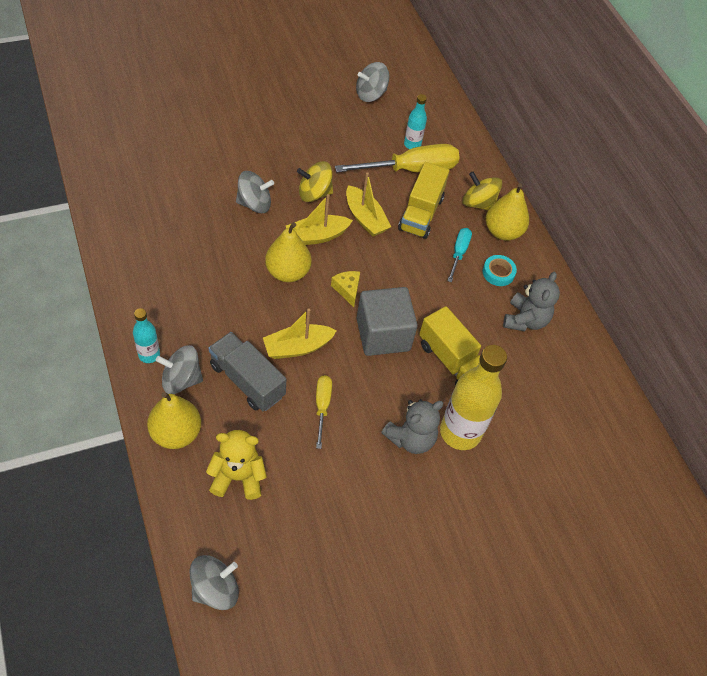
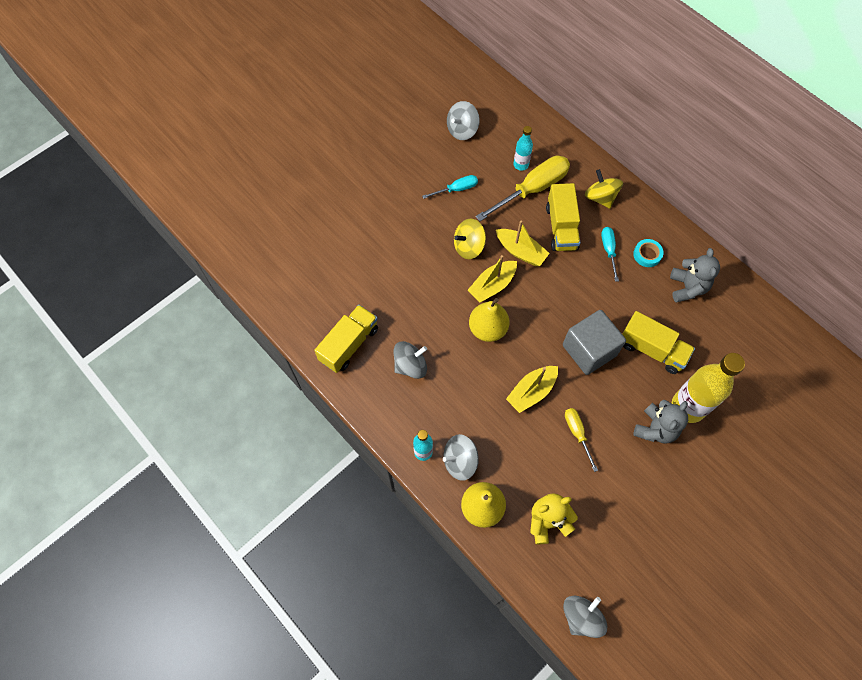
camera: 15 degrees left, 10 degrees up
grey truck [209,332,286,411] -> none
grey spinning top [236,171,274,213] -> grey spinning top moved to [394,341,427,379]
yellow cheese [331,271,360,307] -> none
yellow spinning top [462,172,502,211] -> yellow spinning top turned 45 degrees clockwise [585,169,623,209]
yellow pear [486,183,529,240] -> none
none -> yellow truck [314,305,378,373]
none -> turquoise screwdriver [422,175,478,199]

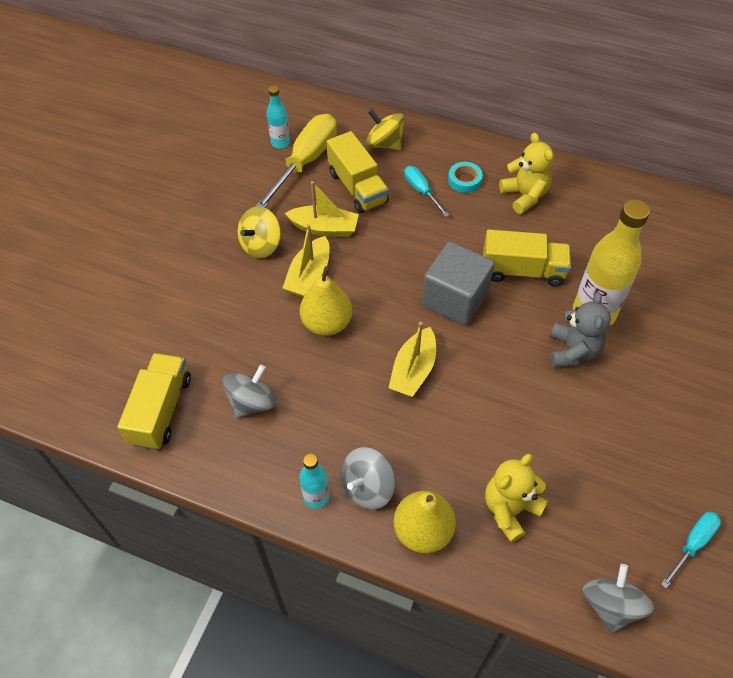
camera: 25 degrees left, 10 degrees down
turquoise screwdriver [422,175,478,199] -> turquoise screwdriver moved to [661,512,721,588]
grey spinning top [447,101,480,140] -> none
yellow screwdriver [565,408,598,472] -> none
grey teddy bear [670,248,720,303] -> yellow teddy bear [499,133,554,214]

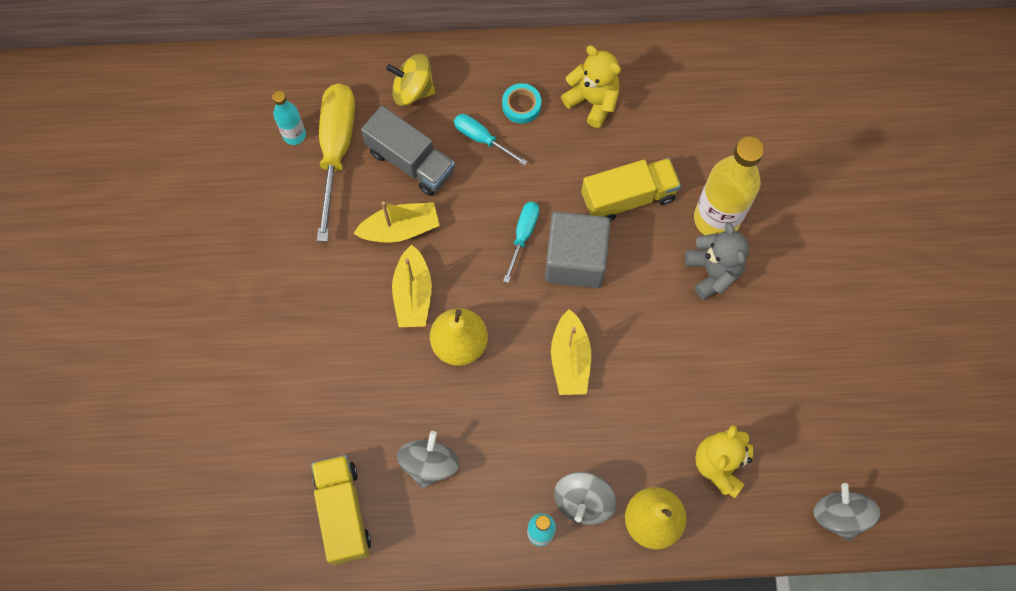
camera: 25 degrees left, 15 degrees up
yellow spinning top [238,206,281,259] -> none
yellow truck [327,131,389,213] -> grey truck [361,106,455,196]
turquoise screwdriver [661,512,721,588] -> turquoise screwdriver moved to [503,202,539,283]

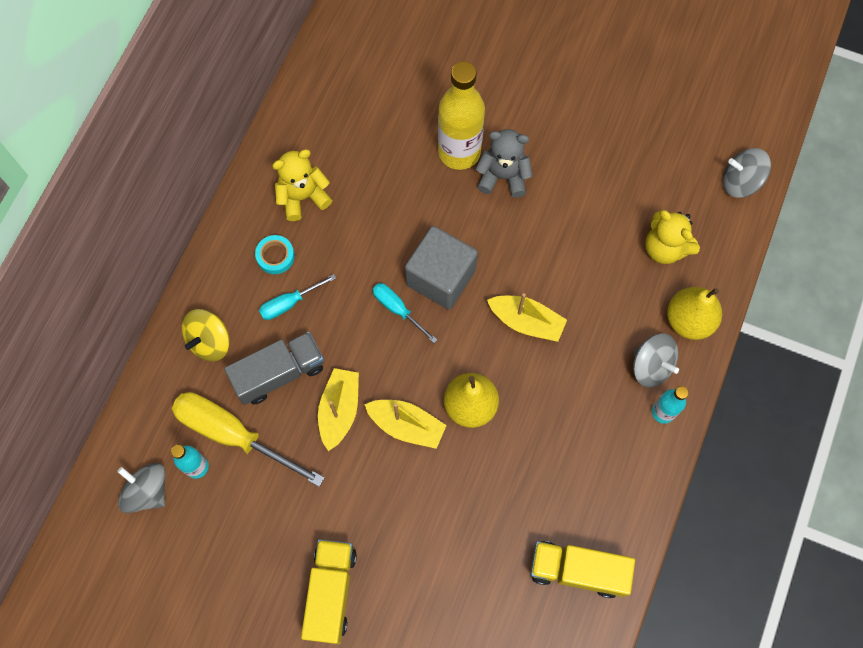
camera: 65 degrees left, 0 degrees up
grey spinning top [397,431,459,488] -> grey spinning top moved to [117,463,165,513]
yellow truck [581,158,681,222] -> yellow truck moved to [301,539,357,644]

